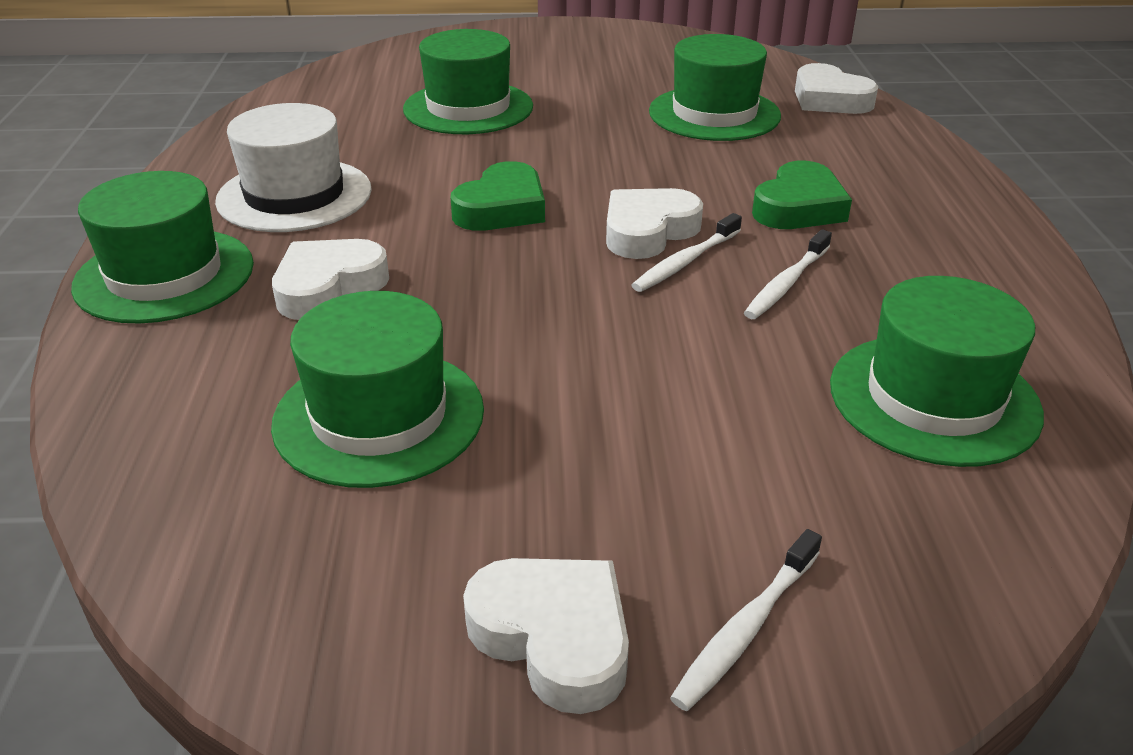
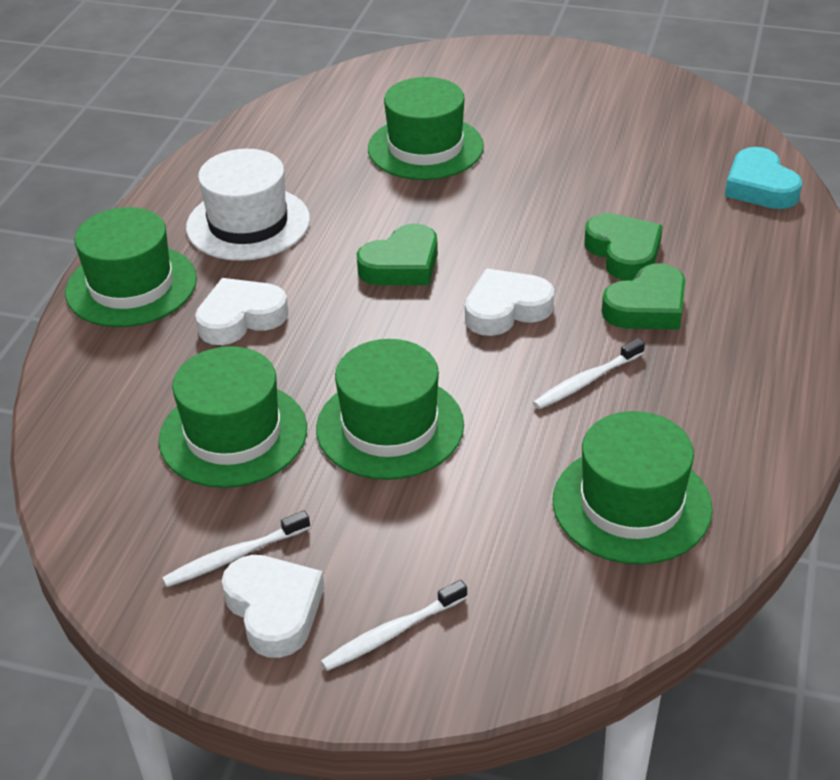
camera: 20 degrees right, 5 degrees up
white toothbrush [631,213,742,292] -> white toothbrush moved to [162,511,310,587]
green hat [649,34,781,141] -> green hat moved to [316,339,464,480]
white heart [795,63,878,114] -> turquoise heart [725,147,802,209]
none -> green heart [584,213,663,281]

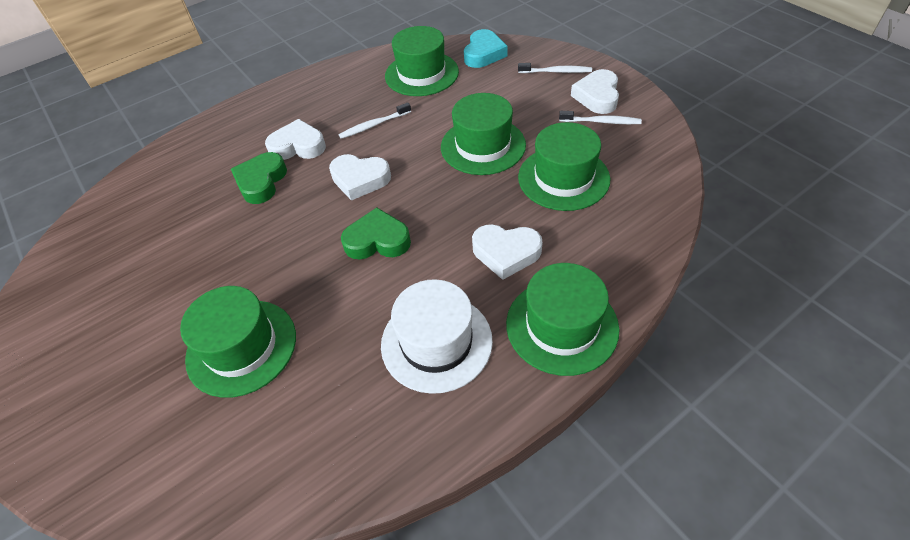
camera: 140 degrees left, 10 degrees up
white toothbrush [533,338,645,409] -> white toothbrush turned 150 degrees clockwise [338,102,411,139]
green heart [602,263,685,330] -> white heart [265,119,326,160]
turquoise heart [725,147,802,209] -> turquoise heart moved to [464,29,508,68]

